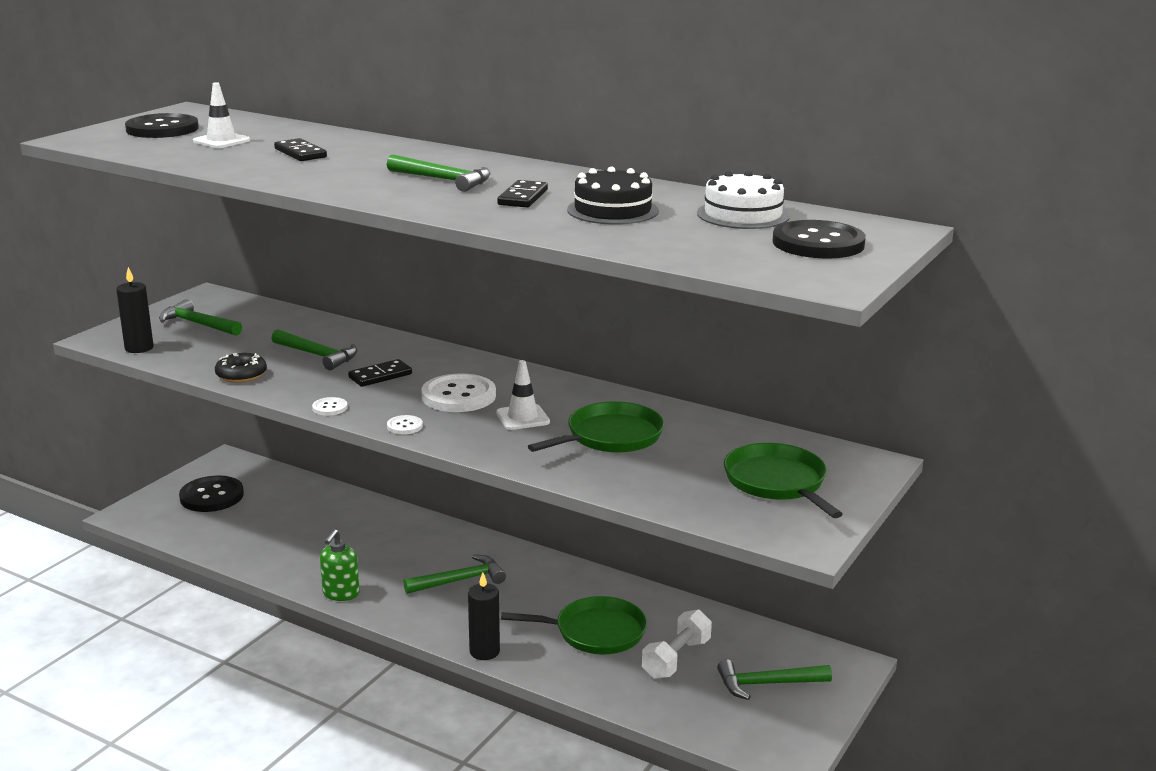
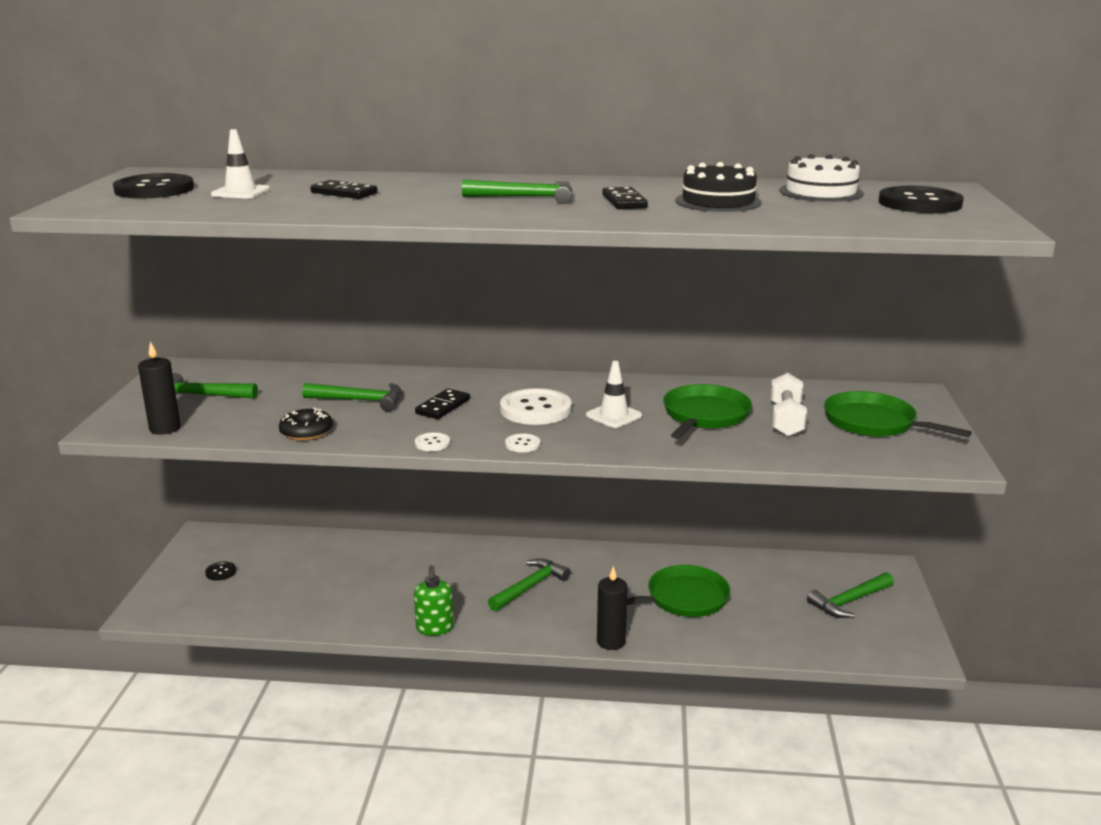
camera: 25 degrees left, 0 degrees up
black button [179,476,244,512] -> black button [205,562,236,581], size x0.46
white dumbbell [642,609,712,679] -> white dumbbell moved to [770,373,807,437]

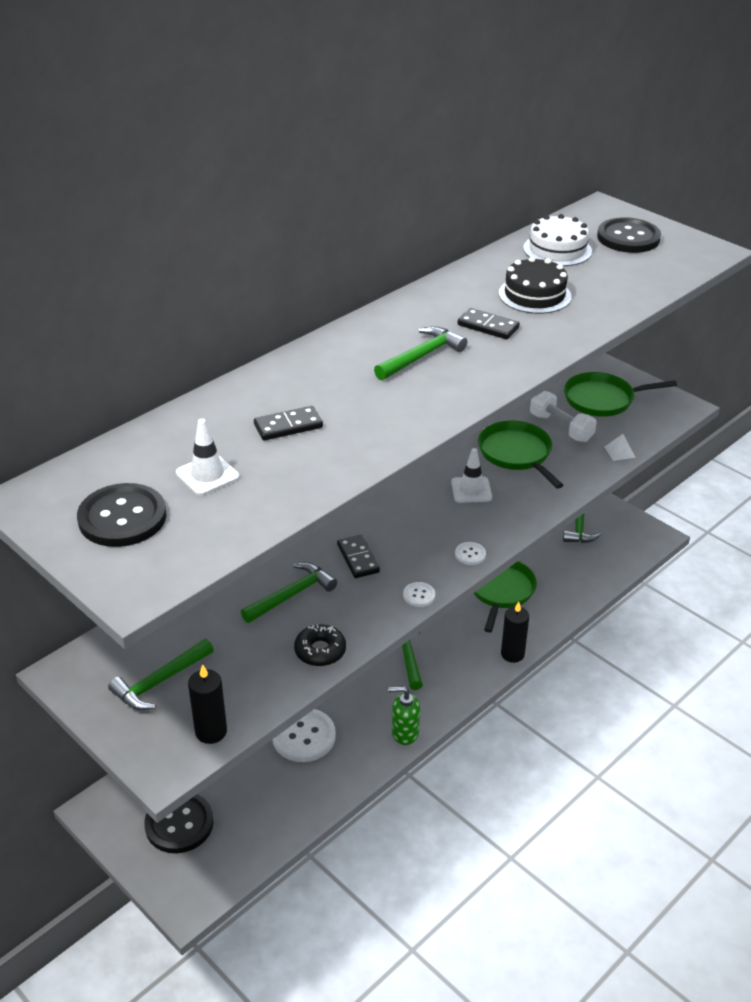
camera: 50 degrees left, 15 degrees up
black button [205,562,236,581] -> black button [144,794,214,853], size x2.18
green soap dispenser [414,565,454,636] -> green soap dispenser turned 150 degrees clockwise [388,686,420,745]
white button [500,388,572,425] -> white button moved to [272,709,336,762]
none -> white pyramid [605,434,636,461]

